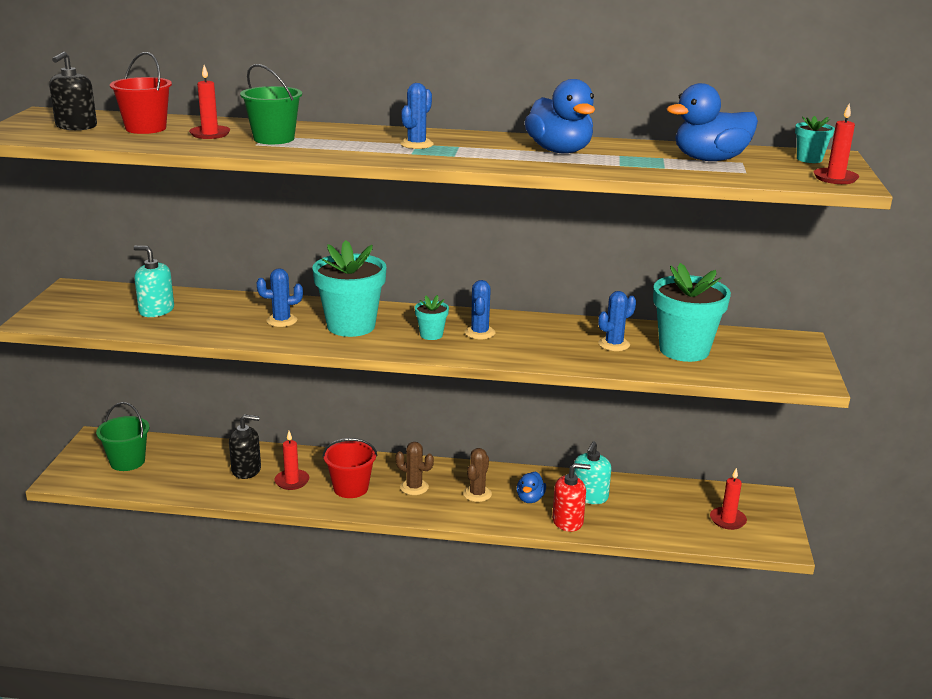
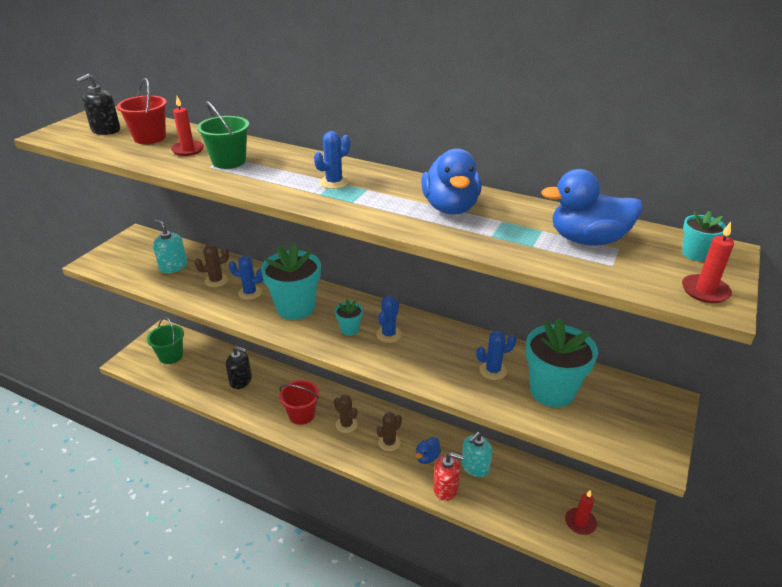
camera: 20 degrees right, 10 degrees up
red candle [274,431,309,490] -> none
none -> brown cactus [195,244,229,287]

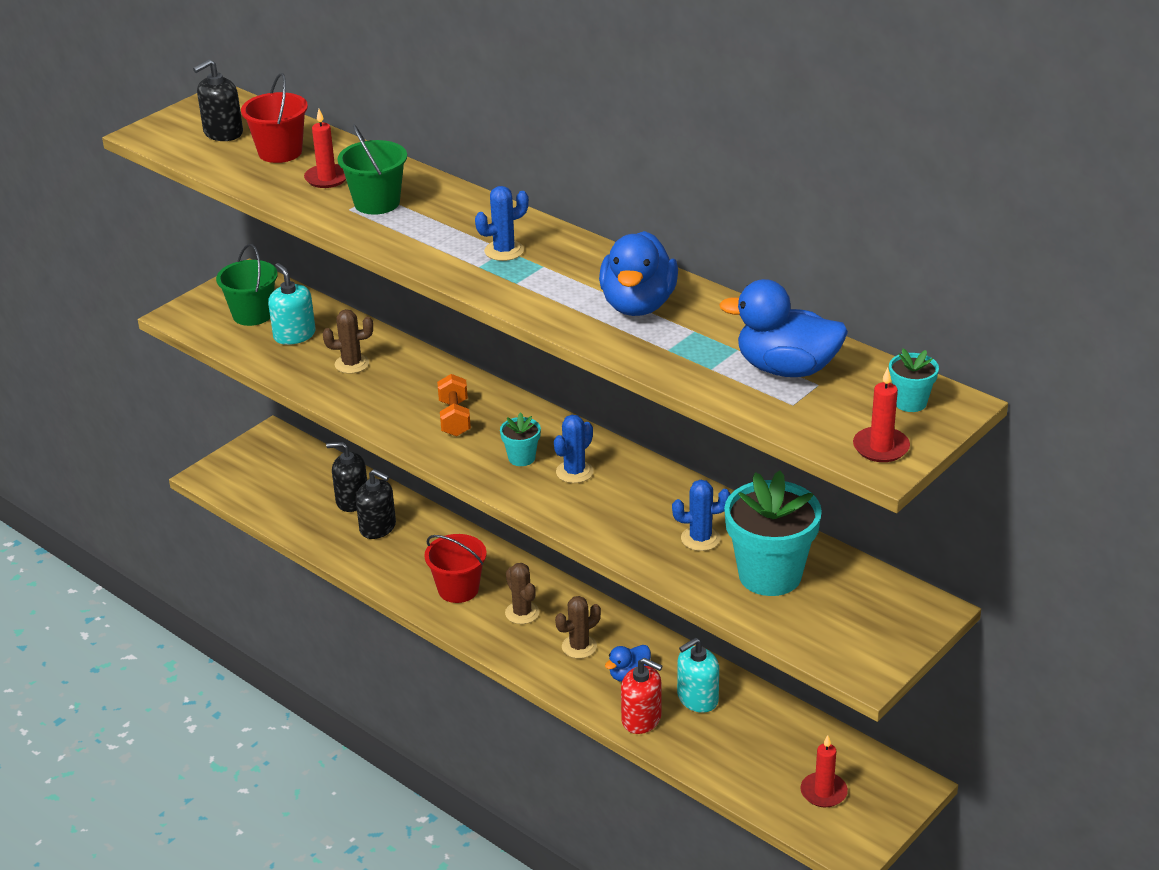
camera: 15 degrees right, 0 degrees up
green bucket [147,317,184,364] -> green bucket moved to [216,244,278,326]
blue cactus [229,256,263,300] -> none
turquoise flower pot [261,242,321,320] -> orange dumbbell [437,374,471,437]
none -> black soap dispenser [326,442,367,512]

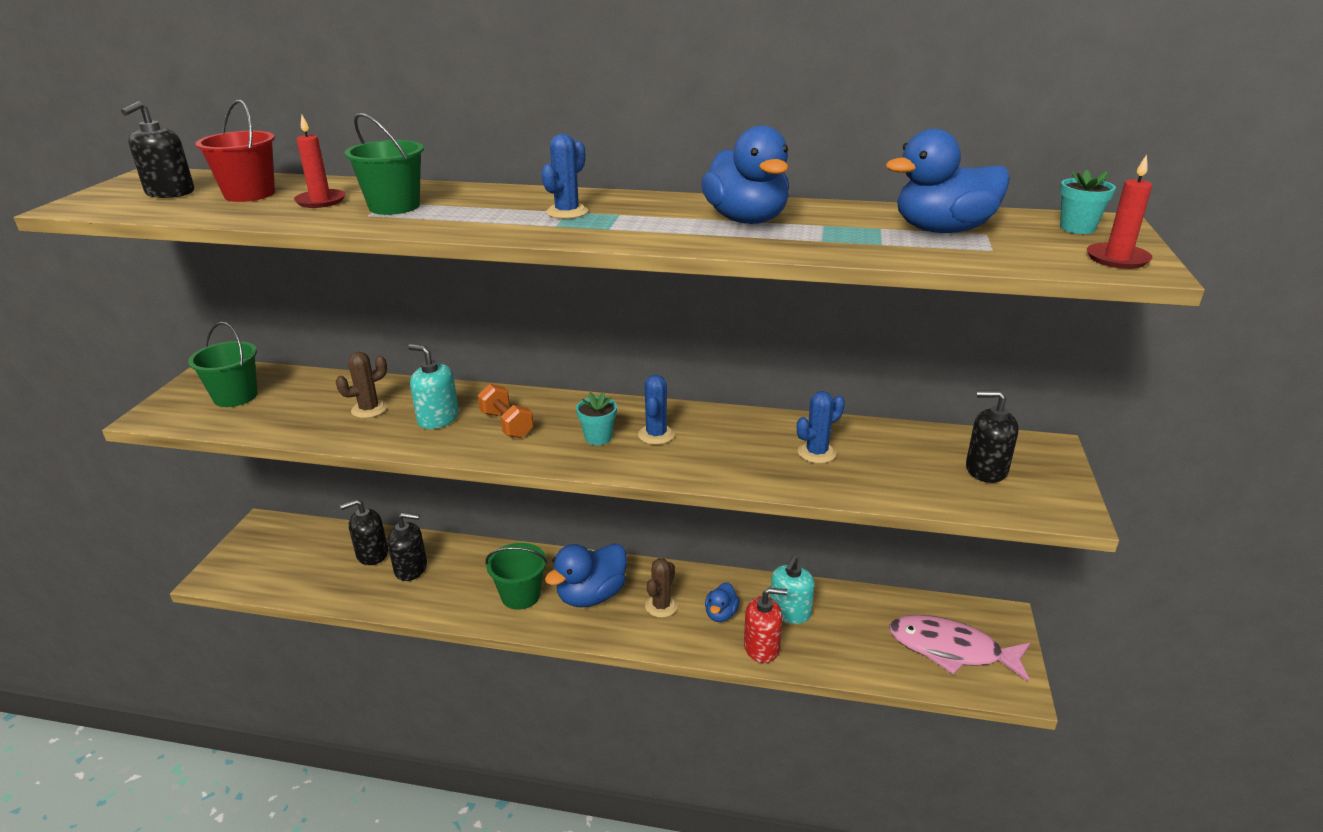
camera: 30 degrees left, 5 degrees down
turquoise soap dispenser [268,263,316,345] -> turquoise soap dispenser moved to [408,344,459,429]
red bucket [425,534,487,603] -> green bucket [485,543,548,610]
brown cactus [505,563,540,624] -> blue duck [545,543,627,607]
turquoise flower pot [724,470,822,596] -> none
red candle [800,735,848,807] -> pink fish [889,615,1030,682]
none -> black soap dispenser [966,391,1019,483]

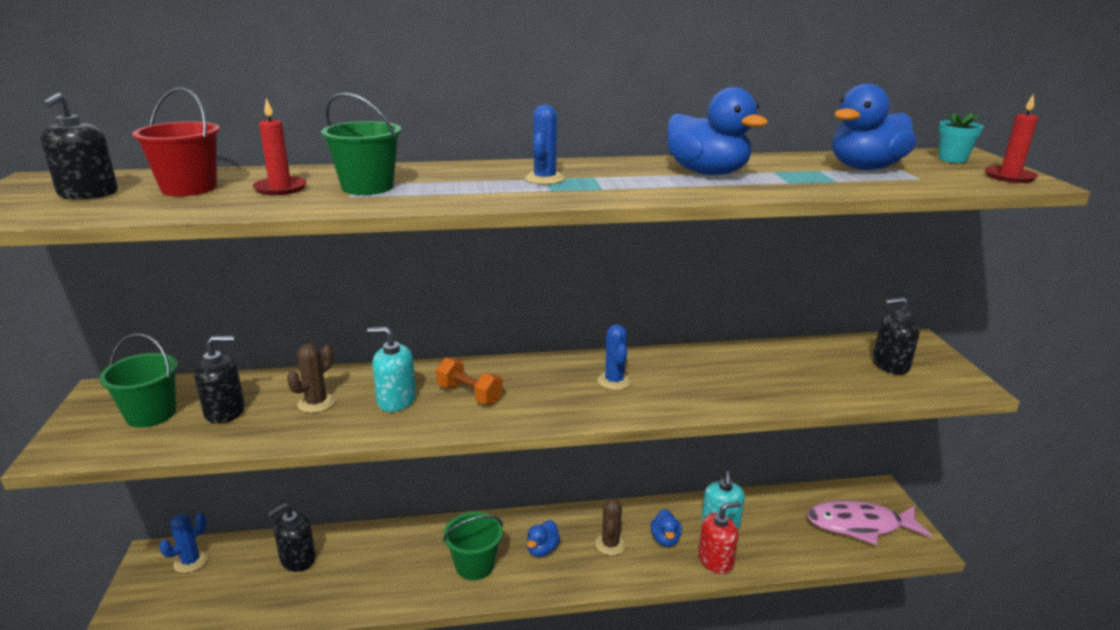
camera: 20 degrees left, 5 degrees down
black soap dispenser [387,513,427,581] -> black soap dispenser moved to [194,336,245,424]
blue duck [545,543,627,607] -> blue duck [527,520,560,557], size x0.53
turquoise flower pot [576,392,617,445] -> none
blue cactus [797,391,845,464] -> blue cactus moved to [159,512,208,573]

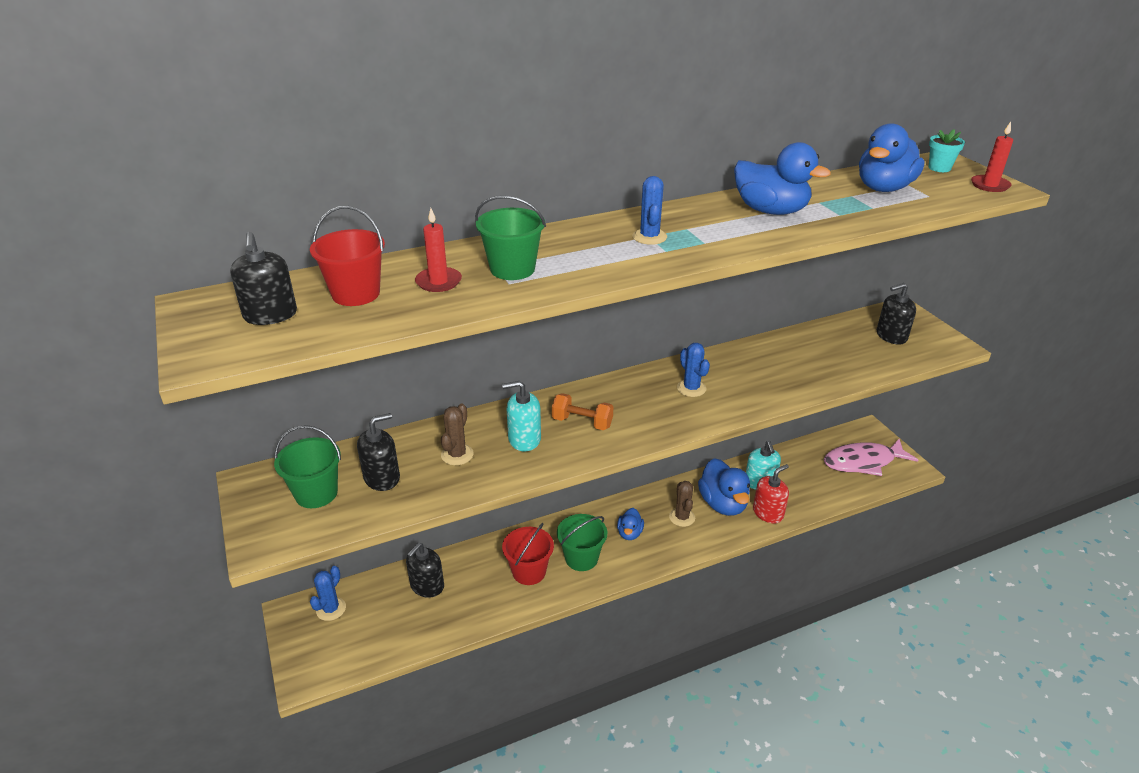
camera: 15 degrees left, 10 degrees up
blue duck [651,509,682,547] -> blue duck [698,458,750,516], size x1.87
none -> red bucket [502,523,554,585]

